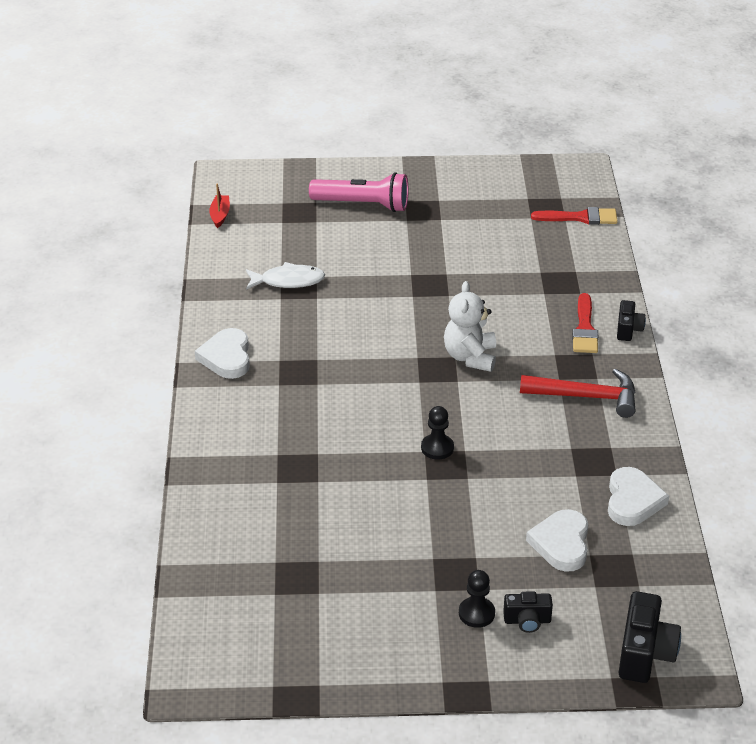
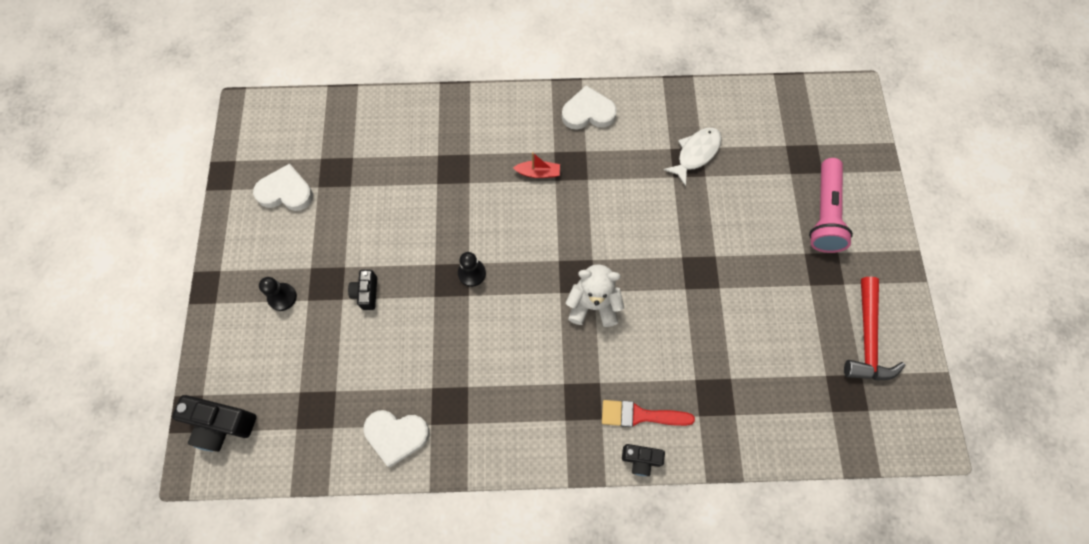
camera: 90 degrees right, 30 degrees up
red boat [209,184,230,228] -> red boat moved to [513,152,560,178]
white fish [246,262,325,290] -> white fish turned 135 degrees counterclockwise [663,128,722,186]
black camera [503,591,553,633] -> black camera moved to [348,270,377,310]
red hammer [520,369,636,418] -> red hammer moved to [844,277,906,380]
white heart [526,509,588,572] -> white heart moved to [253,163,313,211]
red brush [531,207,618,225] -> none

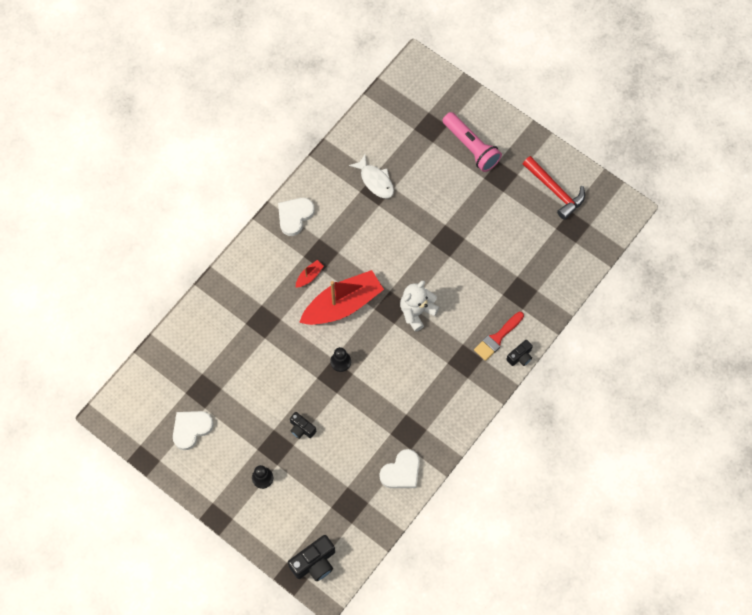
camera: 50 degrees left, 0 degrees up
white fish [663,128,722,186] -> white fish turned 150 degrees clockwise [349,155,394,199]
none -> red boat [299,270,384,325]

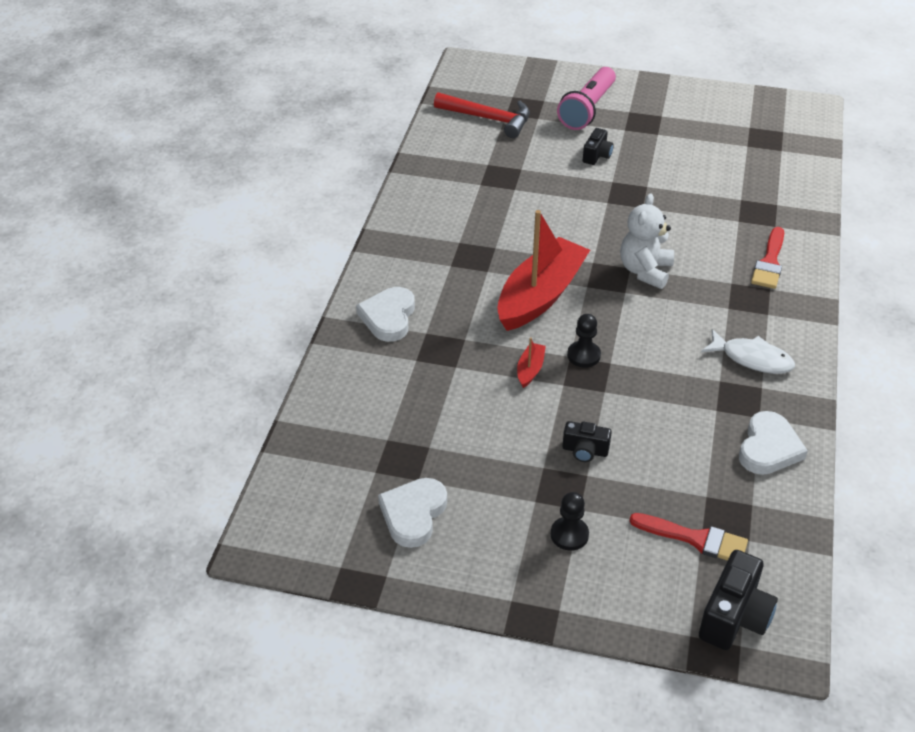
camera: 25 degrees left, 25 degrees down
white heart [278,198,314,236] -> white heart moved to [356,287,415,342]
red boat [296,260,324,288] -> red boat moved to [517,337,546,388]
white fish [349,155,394,199] -> white fish moved to [701,329,795,374]
pink flashlight [442,112,502,172] -> pink flashlight turned 90 degrees clockwise [557,67,616,130]
black camera [506,340,533,366] -> black camera moved to [583,128,614,165]
red hammer [523,156,585,220] -> red hammer moved to [434,92,530,138]
none -> red brush [629,513,748,561]

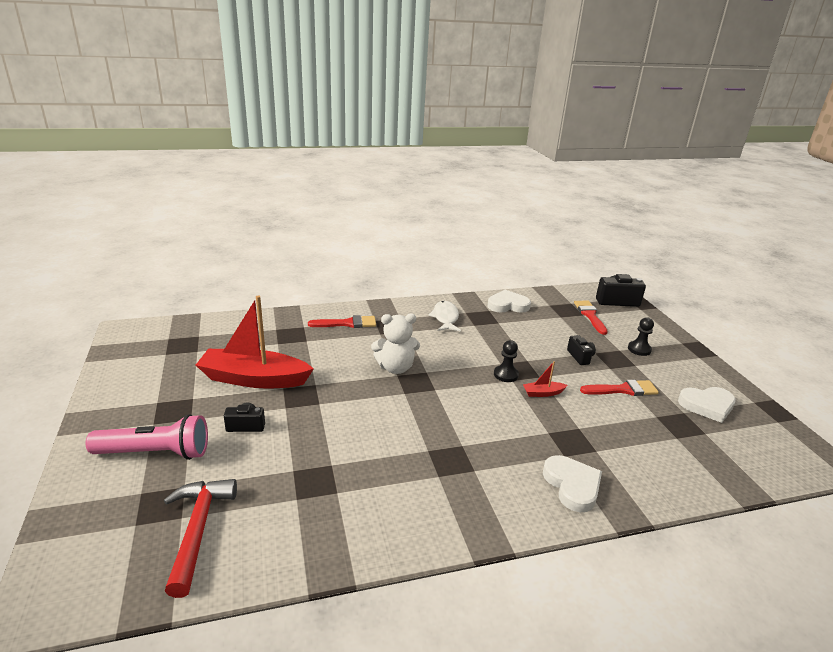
camera: 120 degrees left, 15 degrees down
white heart [356,287,415,342] -> white heart turned 90 degrees counterclockwise [543,455,602,512]
red boat [497,210,590,331] -> red boat moved to [196,296,314,388]
none -> red brush [580,380,659,396]

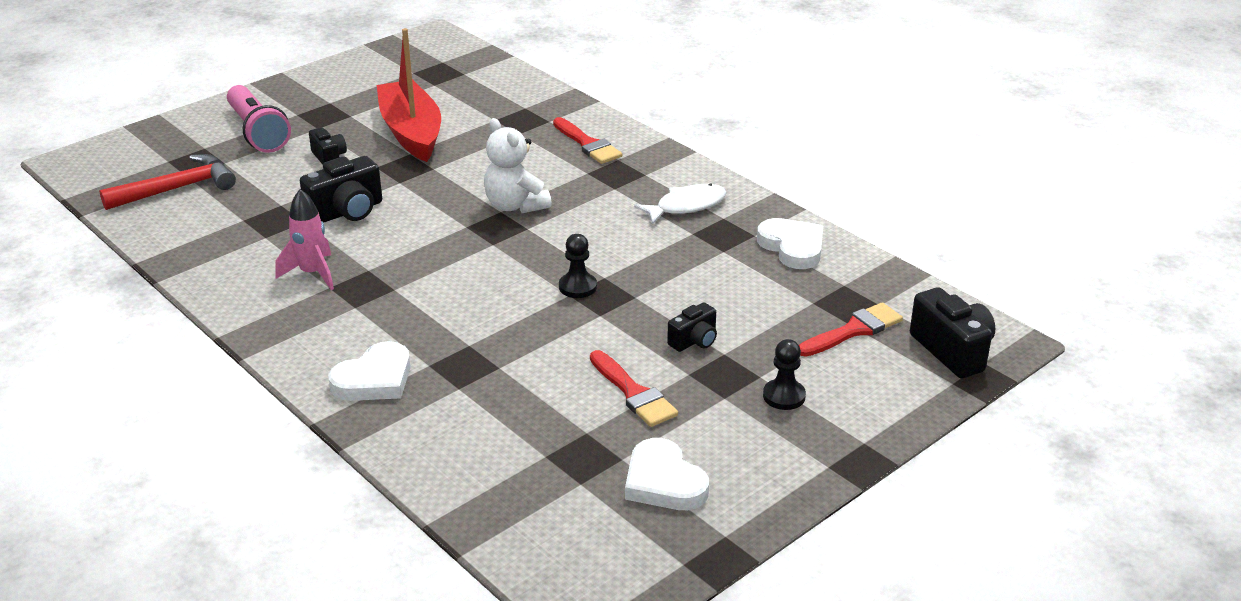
camera: 65 degrees right, 5 degrees up
red boat [523,361,568,397] -> none
none -> pink rocket [276,189,334,290]
none -> black camera [300,156,382,223]

